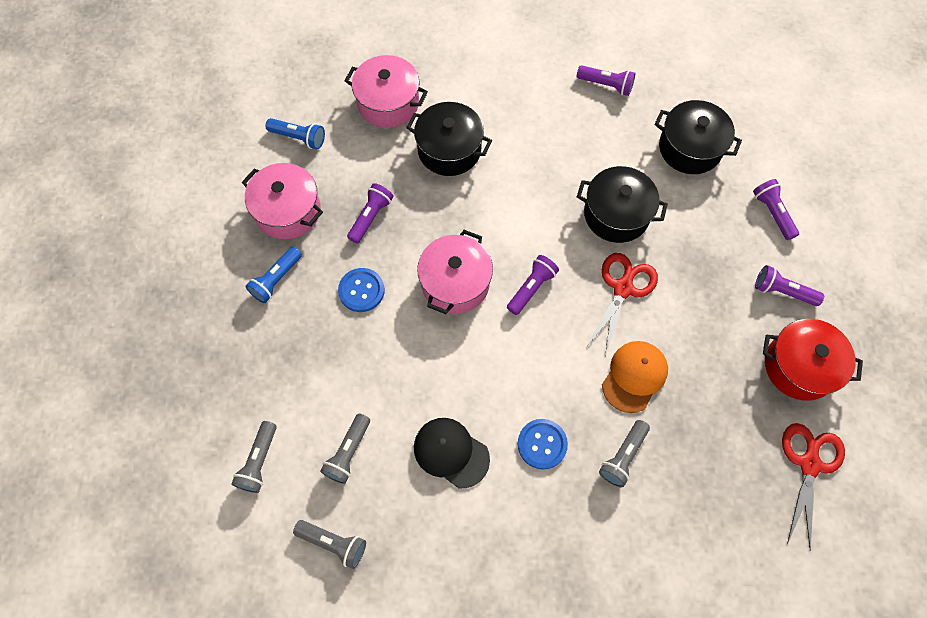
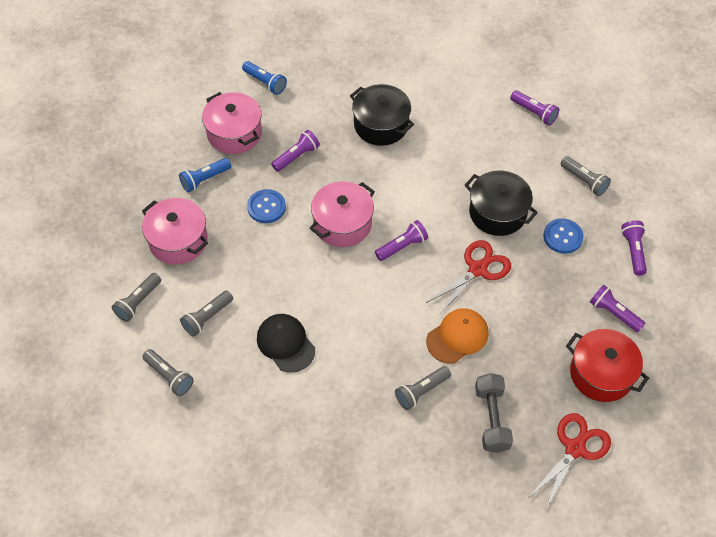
camera: 20 degrees right, 10 degrees down
pink pot [345,55,428,128] -> pink pot moved to [142,198,208,265]
blue button [518,419,568,469] -> blue button moved to [543,218,584,254]
black pot [655,100,742,174] -> grey flashlight [560,156,611,196]
none -> grey dumbbell [475,373,513,453]

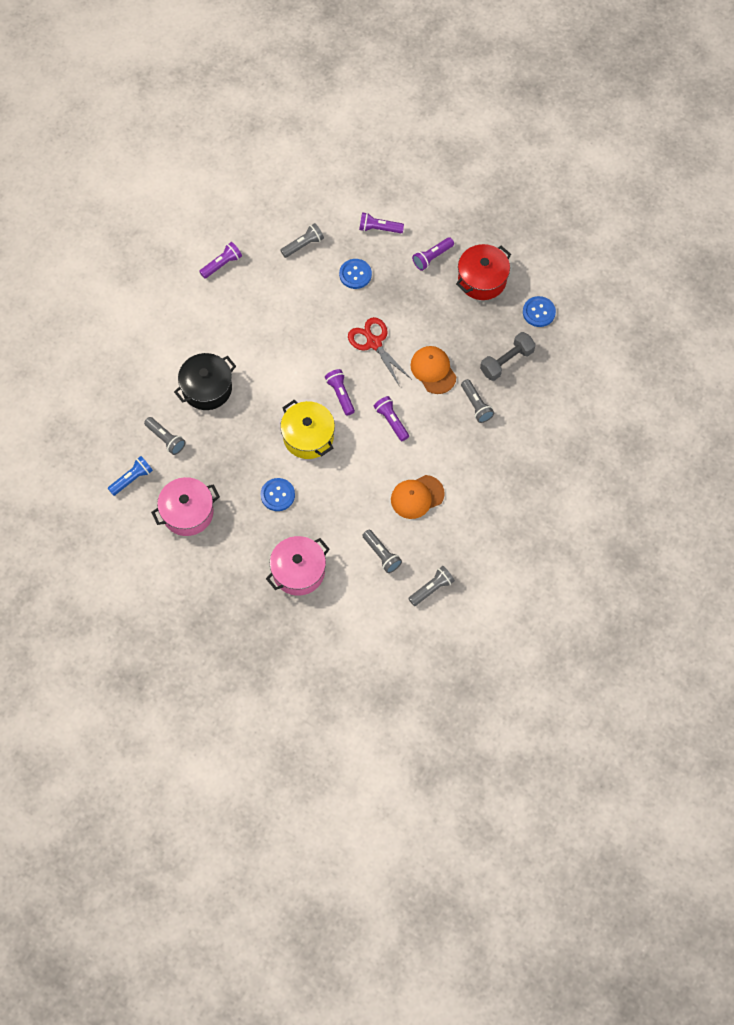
camera: 80 degrees left, 10 degrees up
grey flashlight [112,273,161,322] -> grey flashlight moved to [144,417,186,455]
blue flashlight [179,158,231,193] -> none
black cap [257,314,315,373] -> orange cap [391,475,445,519]
purple flashlight [271,130,320,172] -> purple flashlight moved to [374,396,409,441]
pink pot [309,181,375,247] -> yellow pot [280,400,335,459]
black pot [465,171,538,236] -> none
grey dumbbell [475,373,513,453] -> grey dumbbell turned 45 degrees counterclockwise [480,332,536,381]
red scissors [528,413,611,510] -> blue button [523,296,556,327]

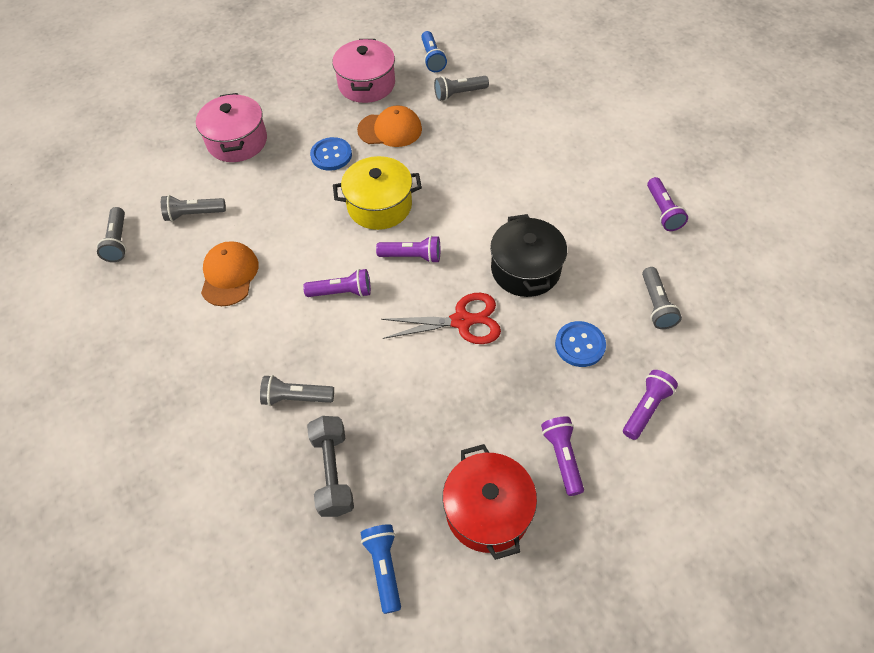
camera: 120 degrees right, 10 degrees down
black pot [174,353,236,410] -> black pot moved to [490,214,567,297]
orange cap [410,346,456,394] -> orange cap moved to [357,105,422,147]
blue button [523,296,556,327] -> blue flashlight [361,524,401,614]

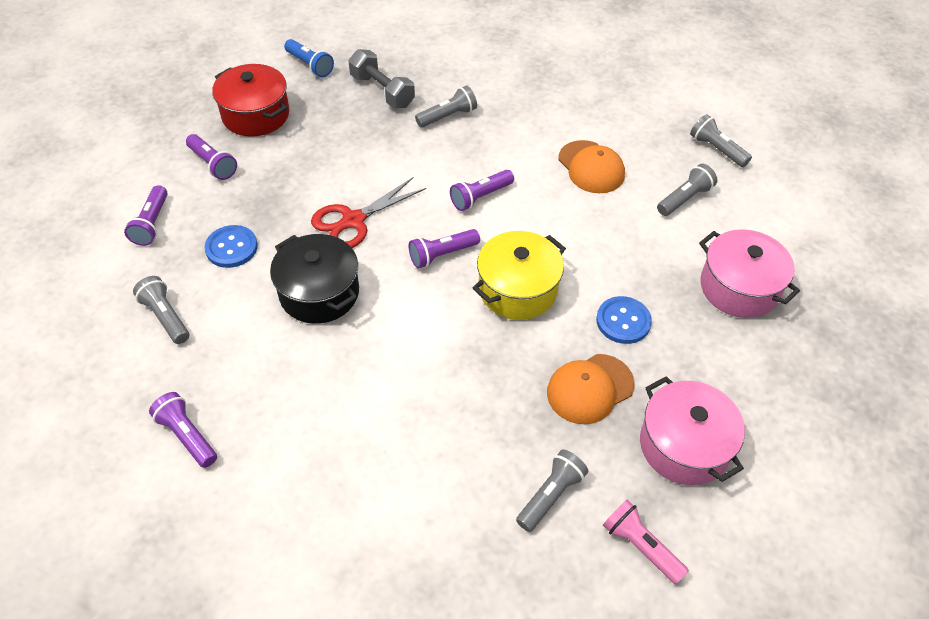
camera: 145 degrees right, 5 degrees down
blue flashlight [421,31,447,72] -> pink flashlight [603,499,689,584]

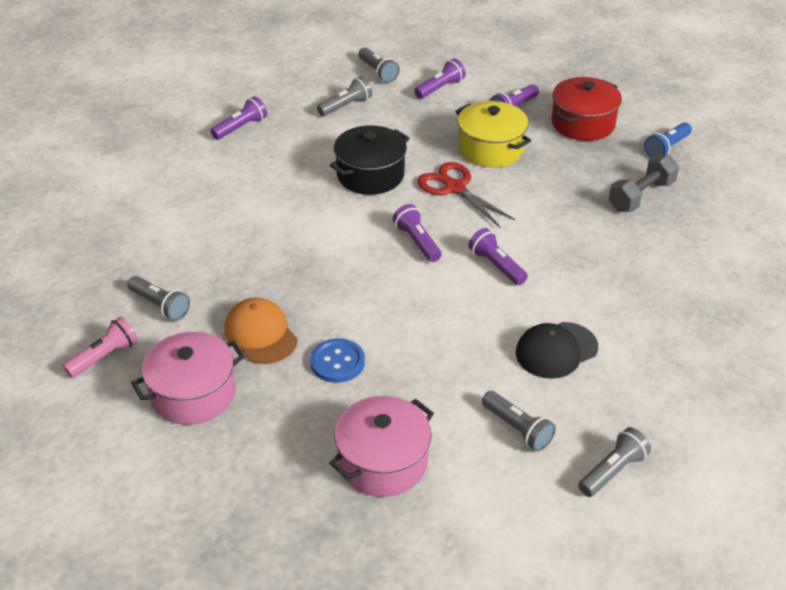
camera: 90 degrees right, 10 degrees down
purple flashlight [124,185,168,246] -> purple flashlight turned 135 degrees clockwise [414,59,466,99]
blue button [204,225,258,268] -> none
grey flashlight [415,85,477,128] -> grey flashlight moved to [359,47,400,83]
yellow pot [473,231,566,320] -> yellow pot moved to [455,101,531,167]
orange cap [558,140,625,193] -> black cap [516,322,598,379]

